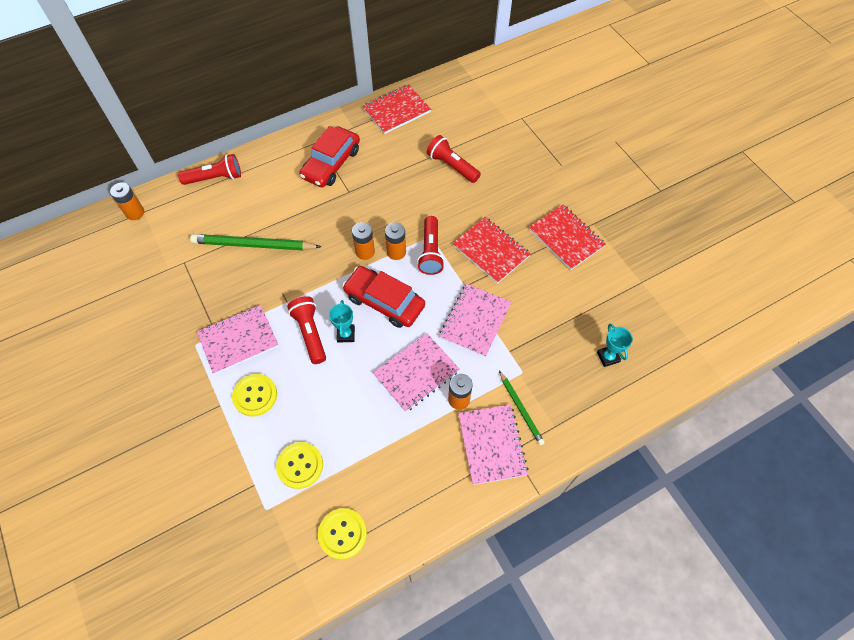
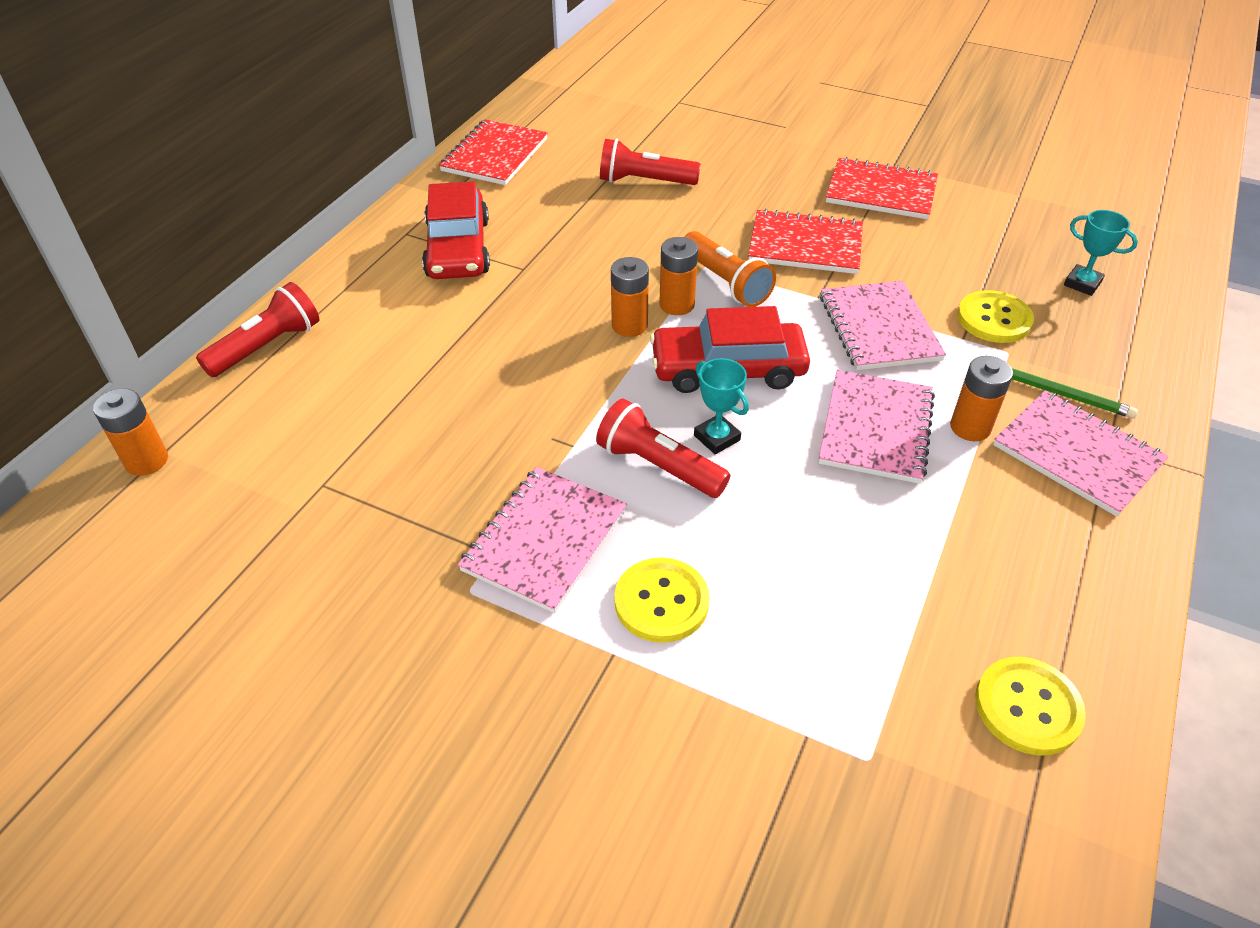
camera: 35 degrees left, 15 degrees down
green pencil [190,234,321,250] -> none
yellow button [276,442,323,489] -> yellow button moved to [957,290,1034,343]
red flashlight [417,216,445,275] -> orange flashlight [685,231,776,307]

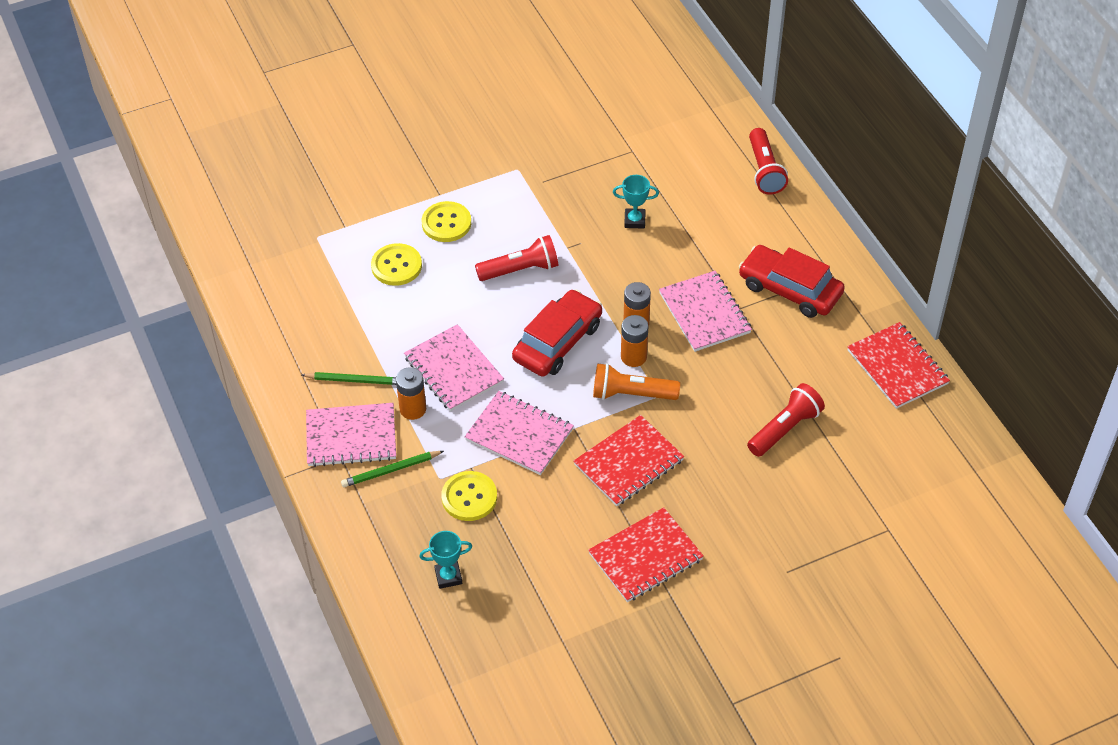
camera: 130 degrees right, 5 degrees up
orange battery [93,388,168,476] -> none
pink notebook [458,467,627,613] -> pink notebook moved to [659,271,752,352]
turquoise trophy [694,358,749,454] -> turquoise trophy moved to [613,175,659,229]
yellow button [975,657,1086,756] -> yellow button moved to [371,243,422,286]
none -> green pencil [302,372,396,385]

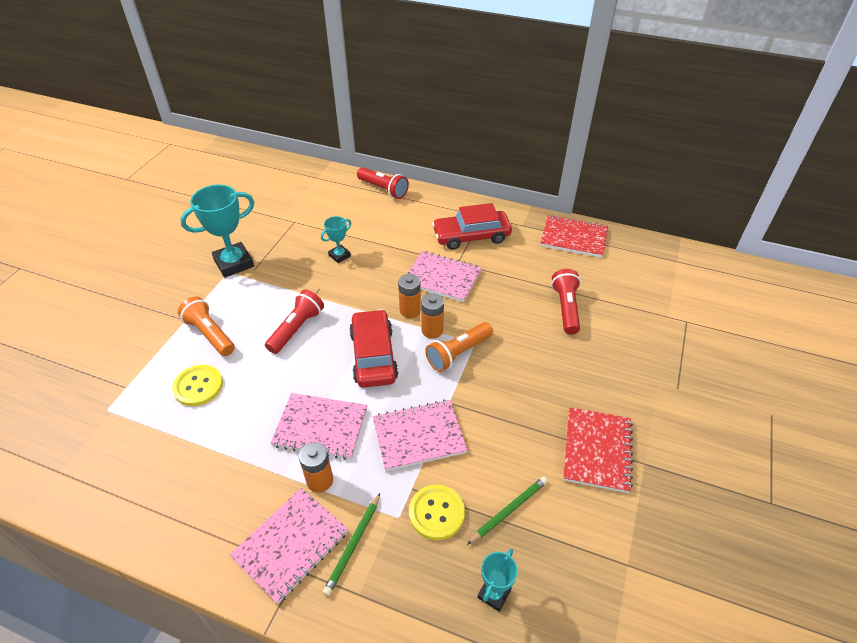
camera: 45 degrees left, 5 degrees down
green pencil [302,372,396,385] -> green pencil moved to [467,476,548,545]
yellow button [422,201,471,242] -> orange flashlight [178,296,235,356]
red notebook [574,415,684,506] -> none
none -> turquoise trophy [180,185,254,278]

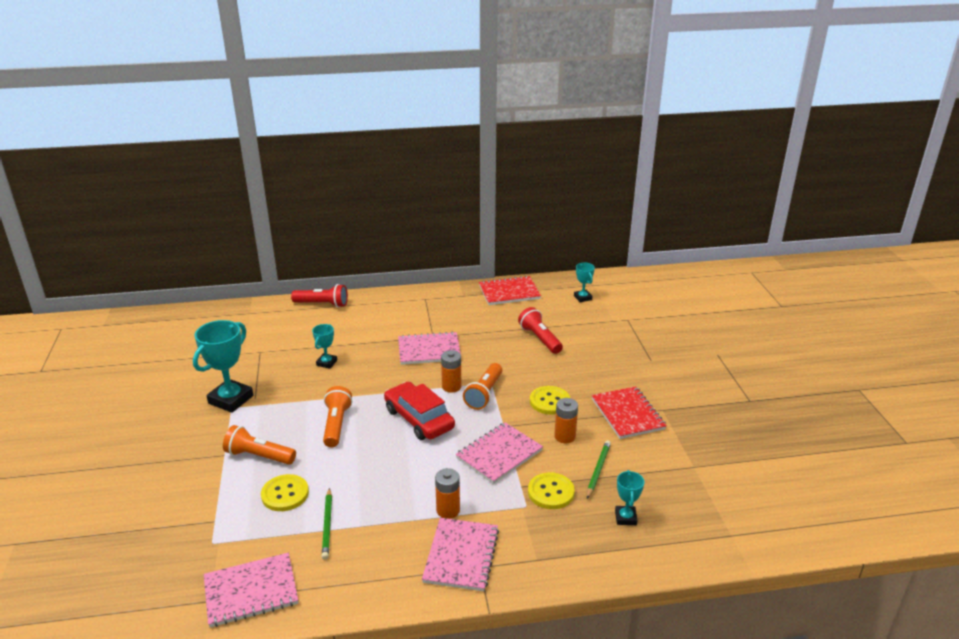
camera: 30 degrees left, 15 degrees down
red flashlight [265,289,324,354] -> orange flashlight [323,386,352,447]
pink notebook [271,393,367,460] -> pink notebook moved to [204,553,298,627]
green pencil [323,493,380,596] -> green pencil moved to [322,488,332,560]
orange battery [398,274,421,318] -> orange battery moved to [554,398,578,443]
red car [432,203,512,250] -> none
none -> yellow button [530,386,570,415]
none -> turquoise trophy [574,262,595,302]

